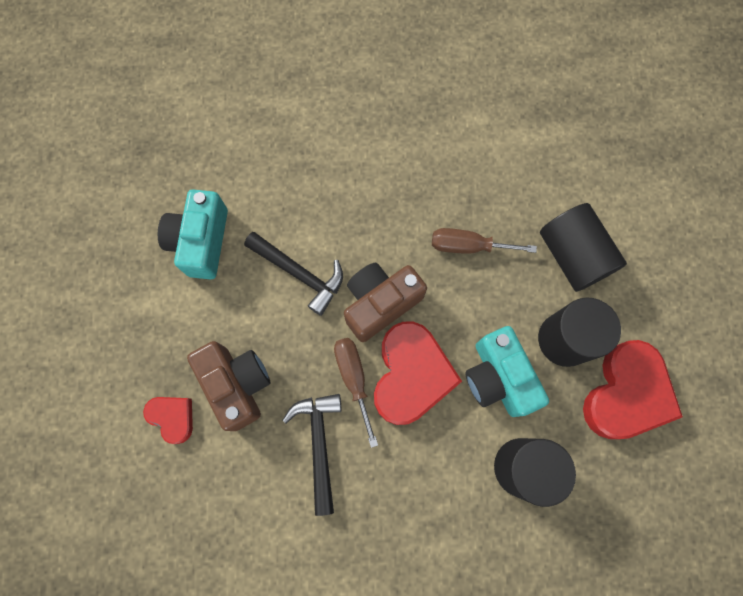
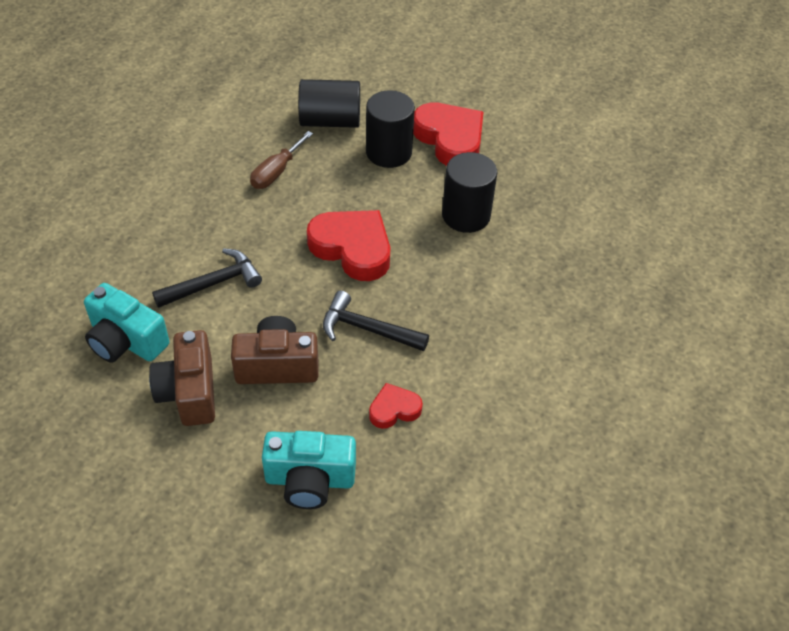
camera: 65 degrees left, 25 degrees down
red heart [143,397,193,444] -> red heart moved to [369,383,423,429]
brown screwdriver [334,338,378,448] -> none
brown camera [344,263,427,342] -> brown camera moved to [149,330,215,426]
turquoise camera [465,326,549,417] -> turquoise camera moved to [262,431,356,509]

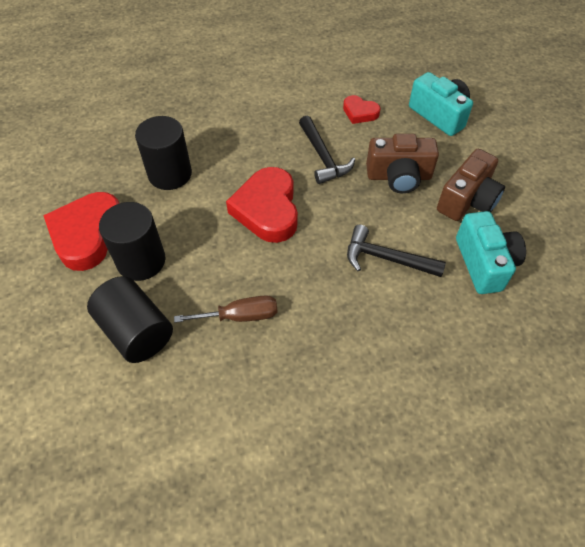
camera: 130 degrees left, 5 degrees up
brown camera [231,316,318,384] -> brown camera turned 45 degrees counterclockwise [366,134,439,193]

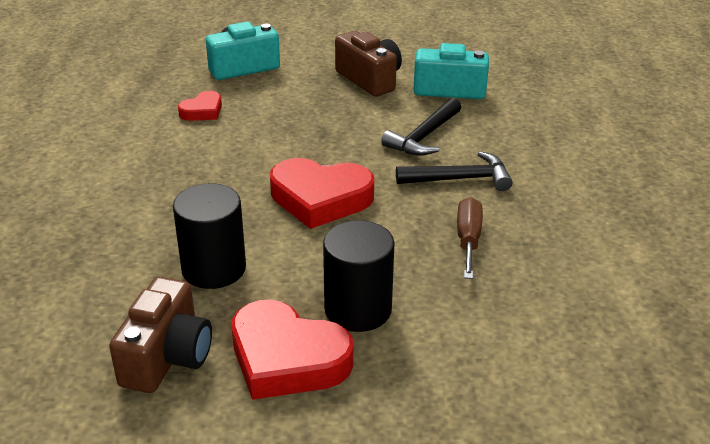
camera: 75 degrees left, 20 degrees down
black cylinder [87,276,173,363] -> none
black hammer [299,116,355,184] -> black hammer moved to [396,151,513,191]
brown camera [366,134,439,193] -> brown camera moved to [109,277,212,393]

